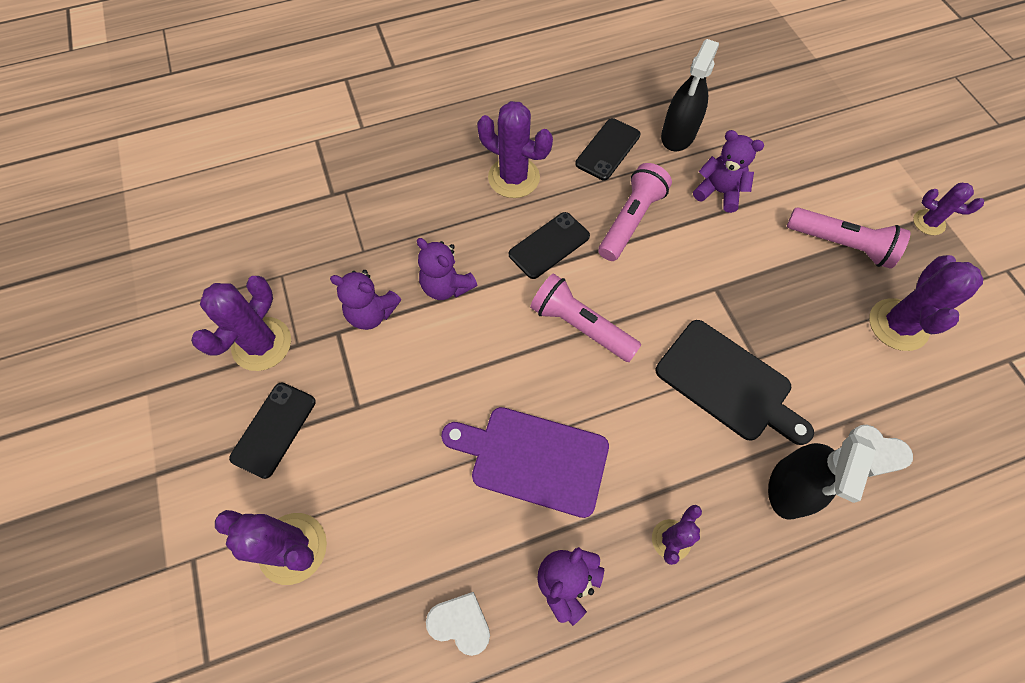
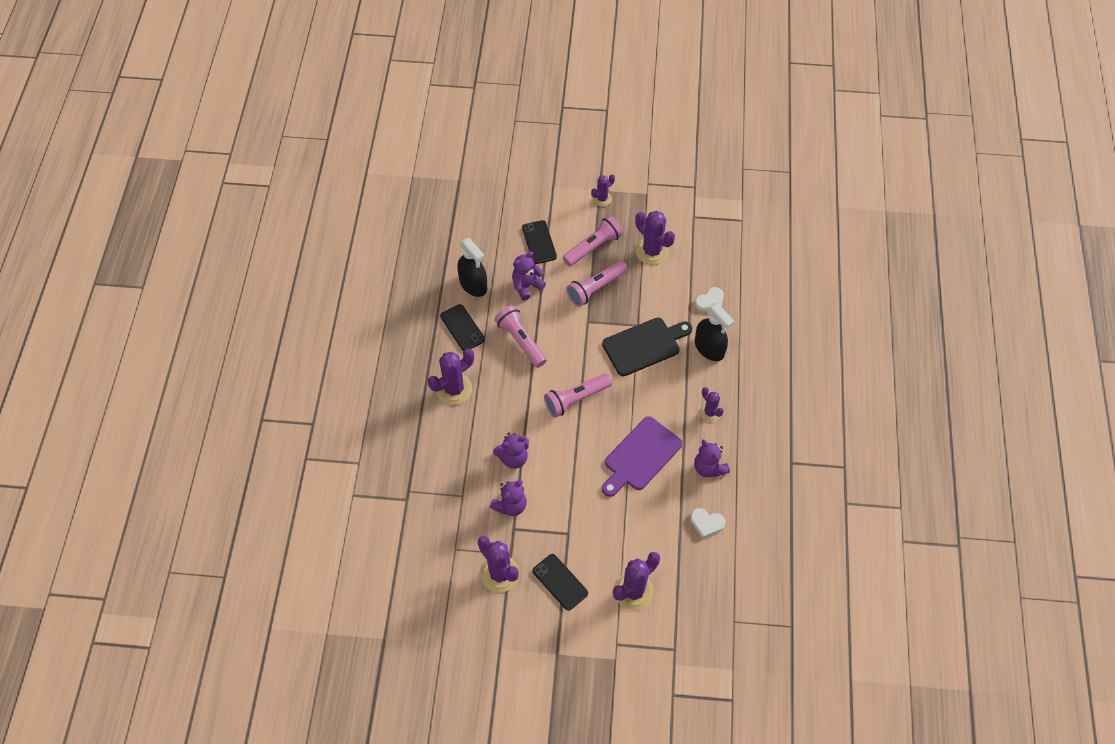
camera: 65 degrees left, 5 degrees down
white heart [426,592,490,656] -> white heart turned 120 degrees counterclockwise [690,508,725,539]
black phone [509,212,590,279] -> black phone moved to [522,220,557,264]
none -> pink flashlight [566,260,628,307]

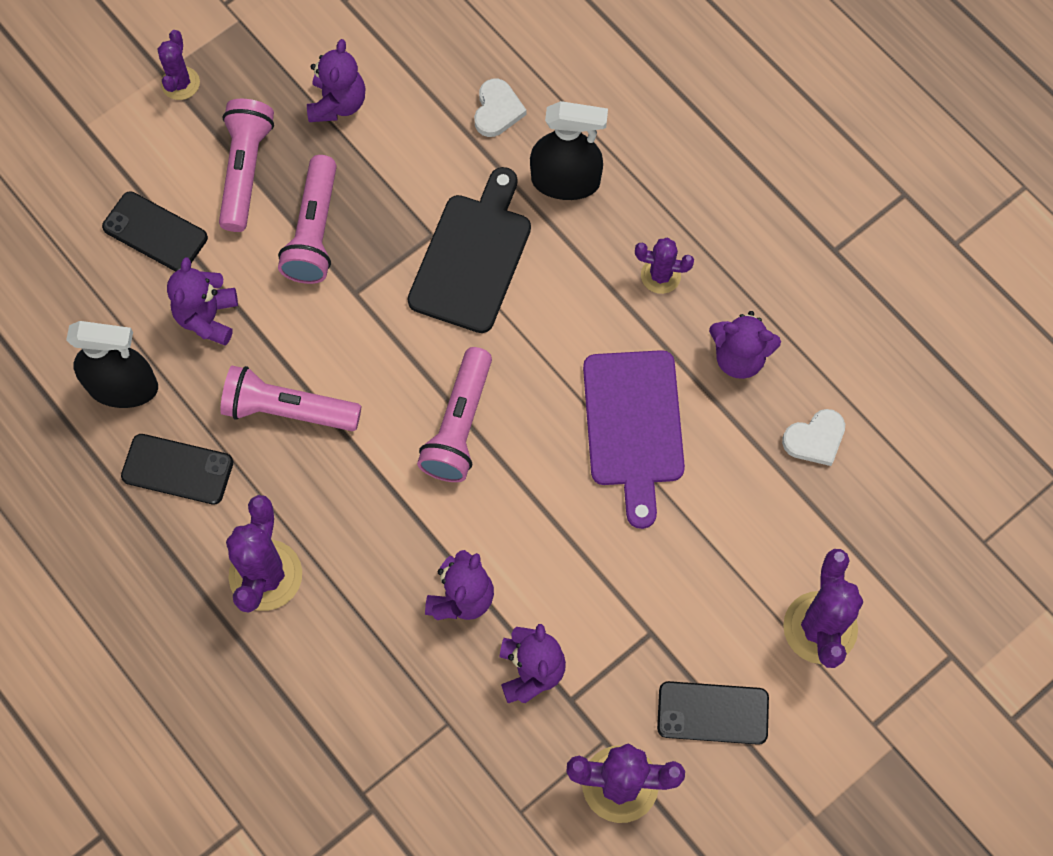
camera: 45 degrees left, 10 degrees up
purple cactus [635,211,675,265] -> purple teddy bear [307,39,365,122]

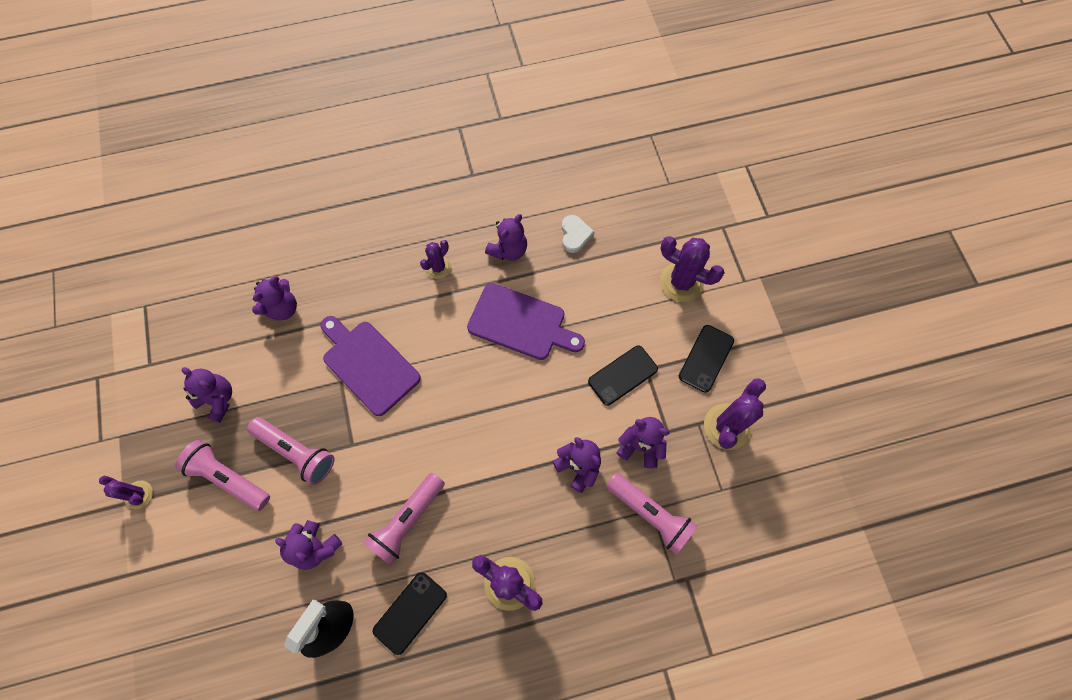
camera: 65 degrees left, 0 degrees up
black phone [102,191,208,272] -> black phone moved to [588,345,658,406]
black cutting board [407,167,531,333] -> purple cutting board [320,316,421,416]
pink flashlight [417,347,492,482] -> pink flashlight moved to [606,473,698,555]
white heart [474,79,527,137] -> purple teddy bear [252,276,297,321]
black spray bottle [530,101,608,200] -> none

